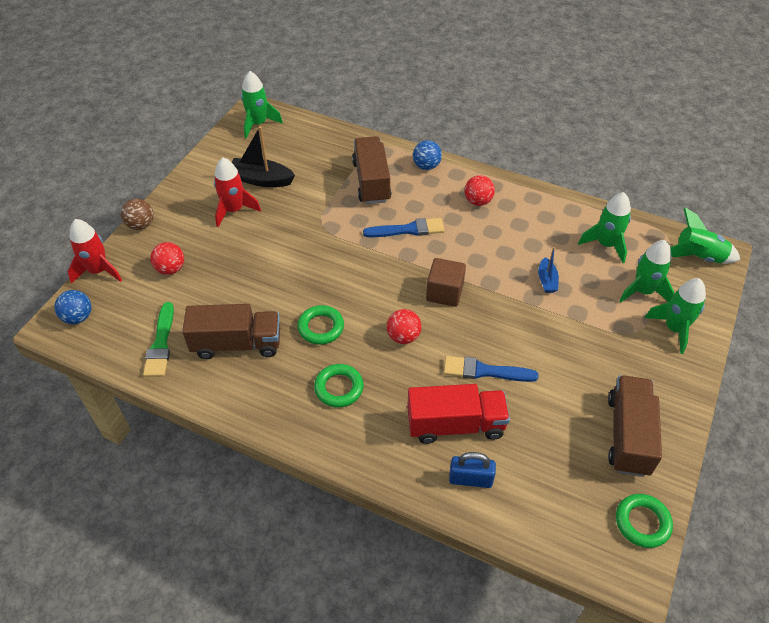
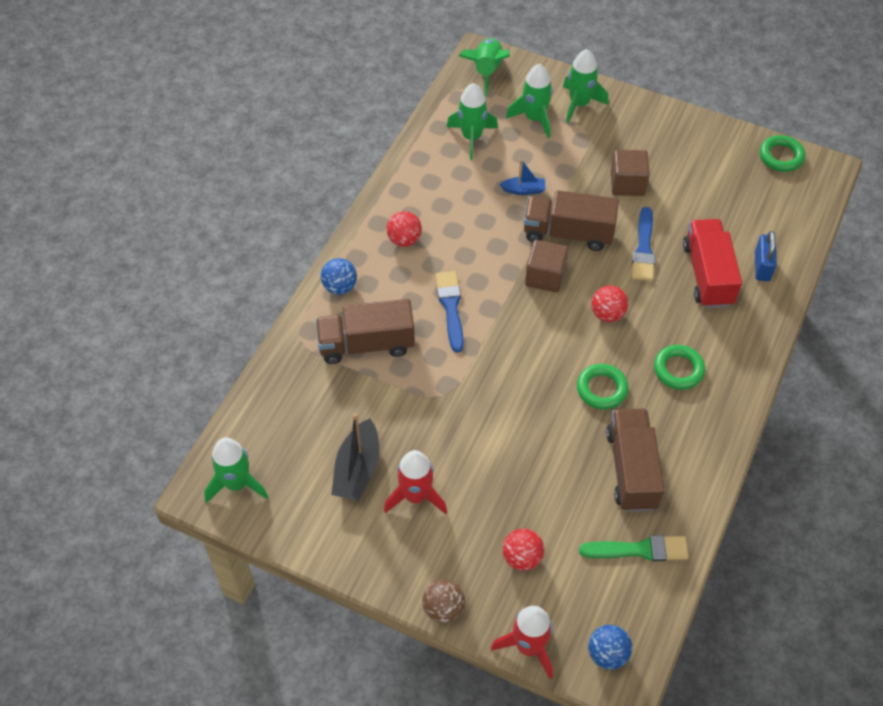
camera: 90 degrees left, 5 degrees up
brown truck [608,375,662,477] -> brown truck moved to [524,190,619,251]
none -> brown cube [610,150,650,196]

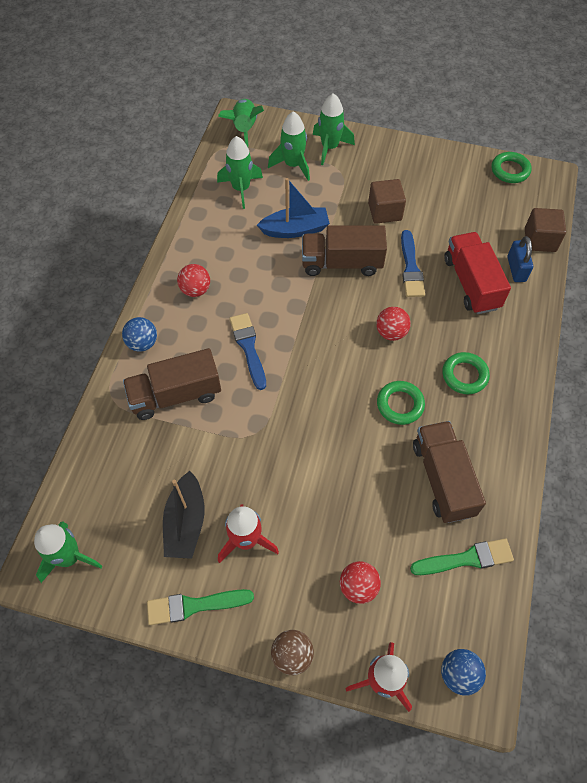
camera: 10 degrees left, 5 degrees up
blue boat [500,159,546,195] -> blue boat [257,178,330,238], size x1.74
brown cube [525,240,568,293] -> brown cube moved to [525,208,566,252]
none -> green brush [147,589,254,625]

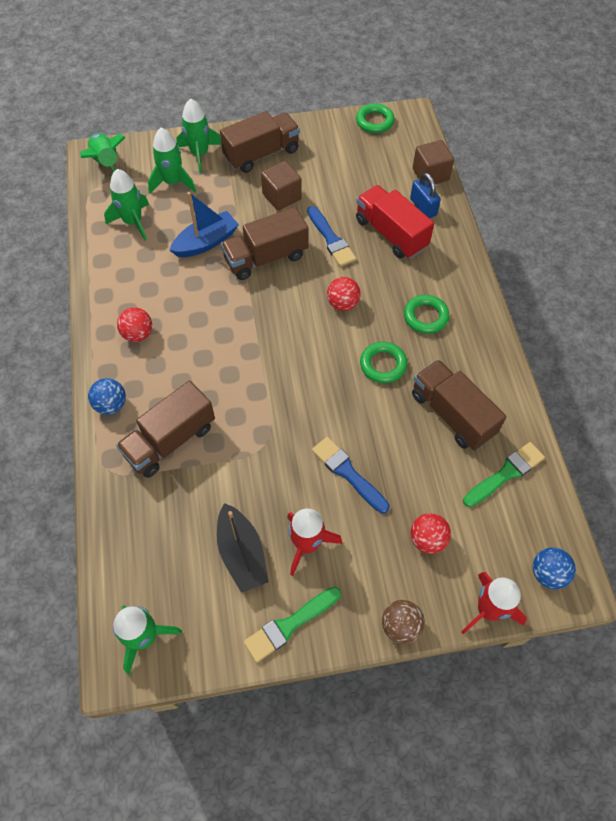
camera: 25 degrees left, 0 degrees up
blue brush [229,313,266,390] -> blue brush moved to [312,437,390,513]
none -> brown truck [220,111,300,173]

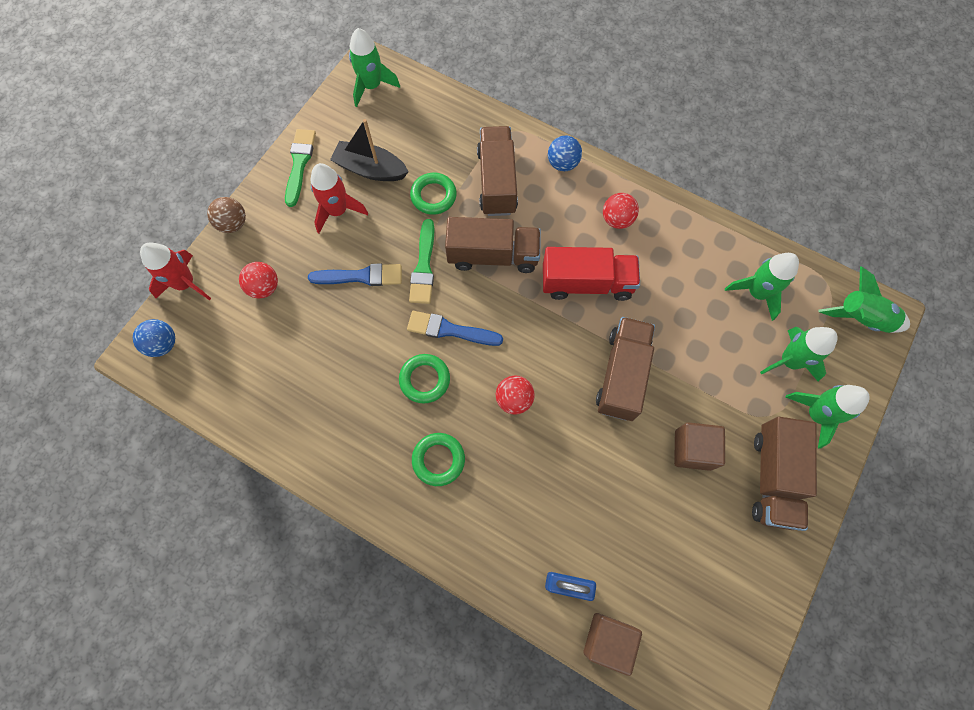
camera: 130 degrees right, 10 degrees up
blue boat [169,192,239,257] -> none
blue brush [307,206,356,267] -> blue brush moved to [407,311,503,346]
green ring [356,103,395,133] -> green ring moved to [410,173,457,215]
red truck [356,185,434,259] -> red truck moved to [543,247,640,301]
brown truck [412,359,506,451] -> brown truck moved to [445,217,541,273]
green brush [463,442,545,507] -> green brush moved to [409,219,434,304]

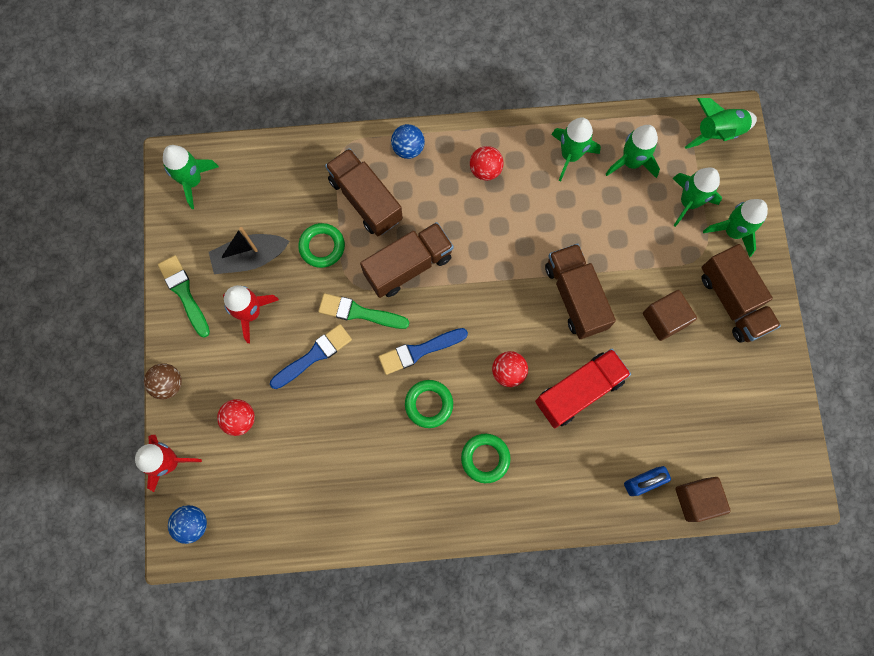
camera: 35 degrees left, 5 degrees up
green brush [409,219,434,304] -> green brush turned 135 degrees clockwise [318,293,409,329]
red truck [543,247,640,301] -> red truck moved to [535,349,631,428]
none -> green rocket [552,117,601,181]

